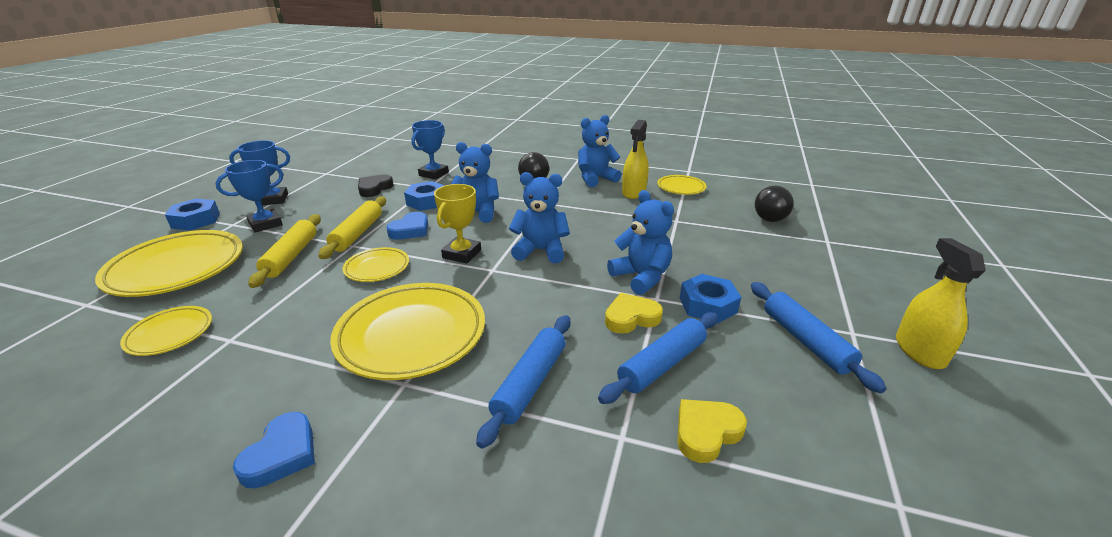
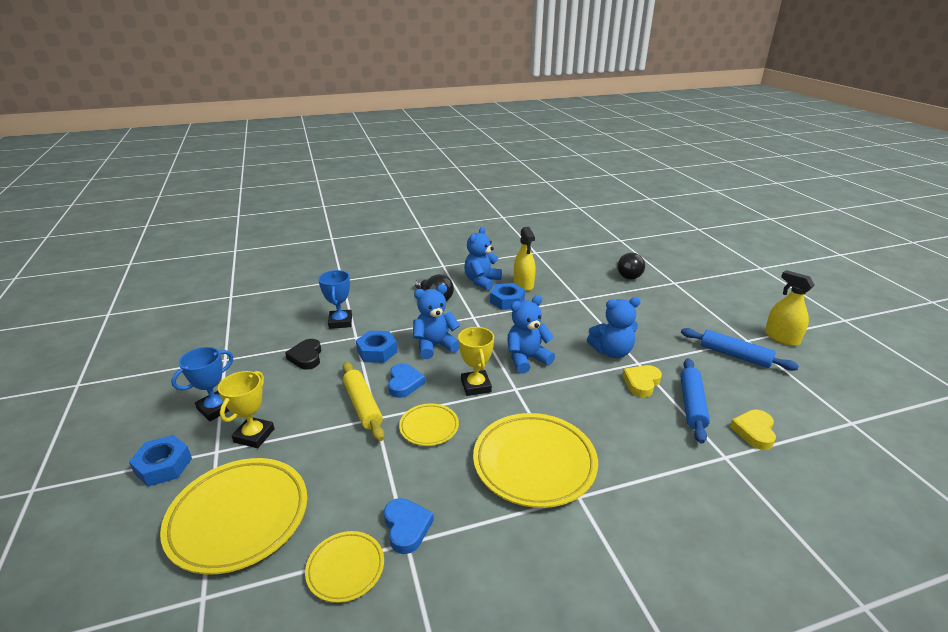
camera: 35 degrees left, 0 degrees up
blue trophy [215,160,283,233] -> yellow trophy [218,371,275,448]
blue heart [233,412,315,489] -> blue heart moved to [384,498,434,554]
yellow rolling pin [248,214,321,288] -> none
blue rolling pin [476,315,570,448] -> none
blue teddy bear [607,190,674,295] -> blue teddy bear turned 150 degrees clockwise [587,297,641,358]
yellow plate [657,175,706,195] -> none
blue nut [680,274,741,323] -> blue nut moved to [490,283,525,310]

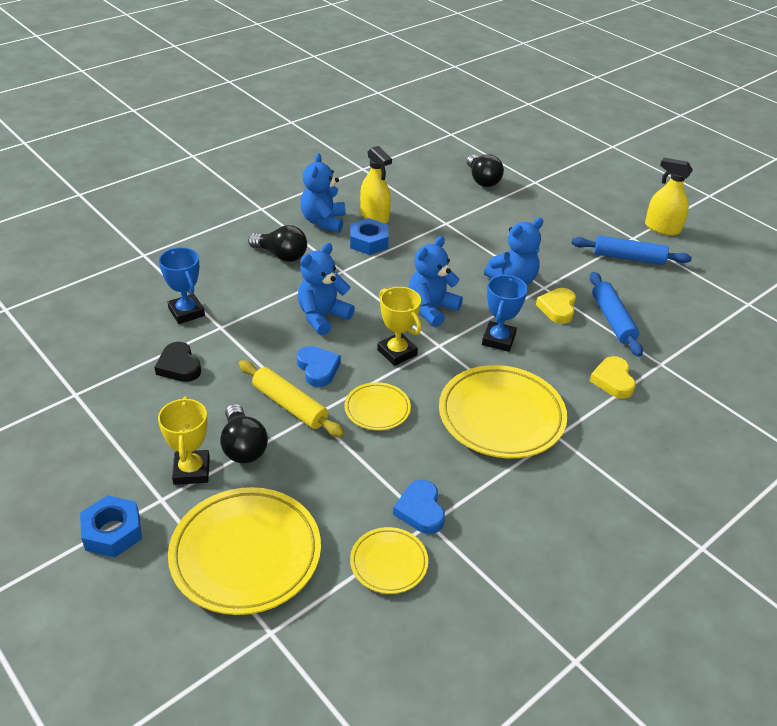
camera: 25 degrees left, 10 degrees up
blue trophy [171,347,233,421] -> blue trophy moved to [482,275,528,352]
blue nut [356,331,397,363] -> none
blue heart [384,498,434,554] -> blue heart turned 150 degrees counterclockwise [393,480,445,534]
yellow heart [730,410,776,450] -> yellow heart moved to [590,356,636,399]
none -> black light bulb [220,404,268,463]

